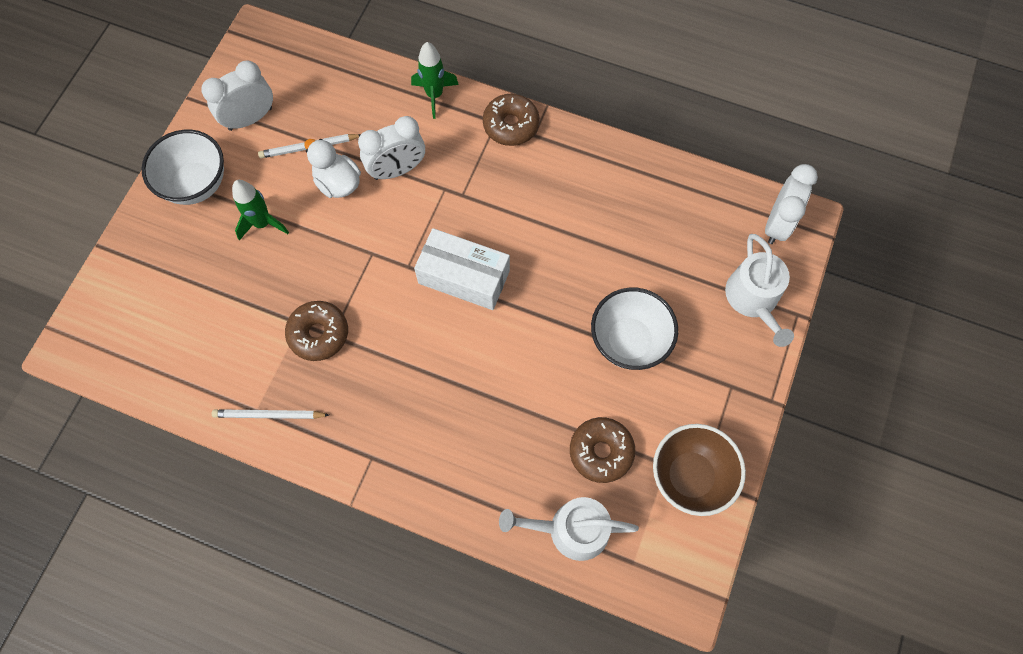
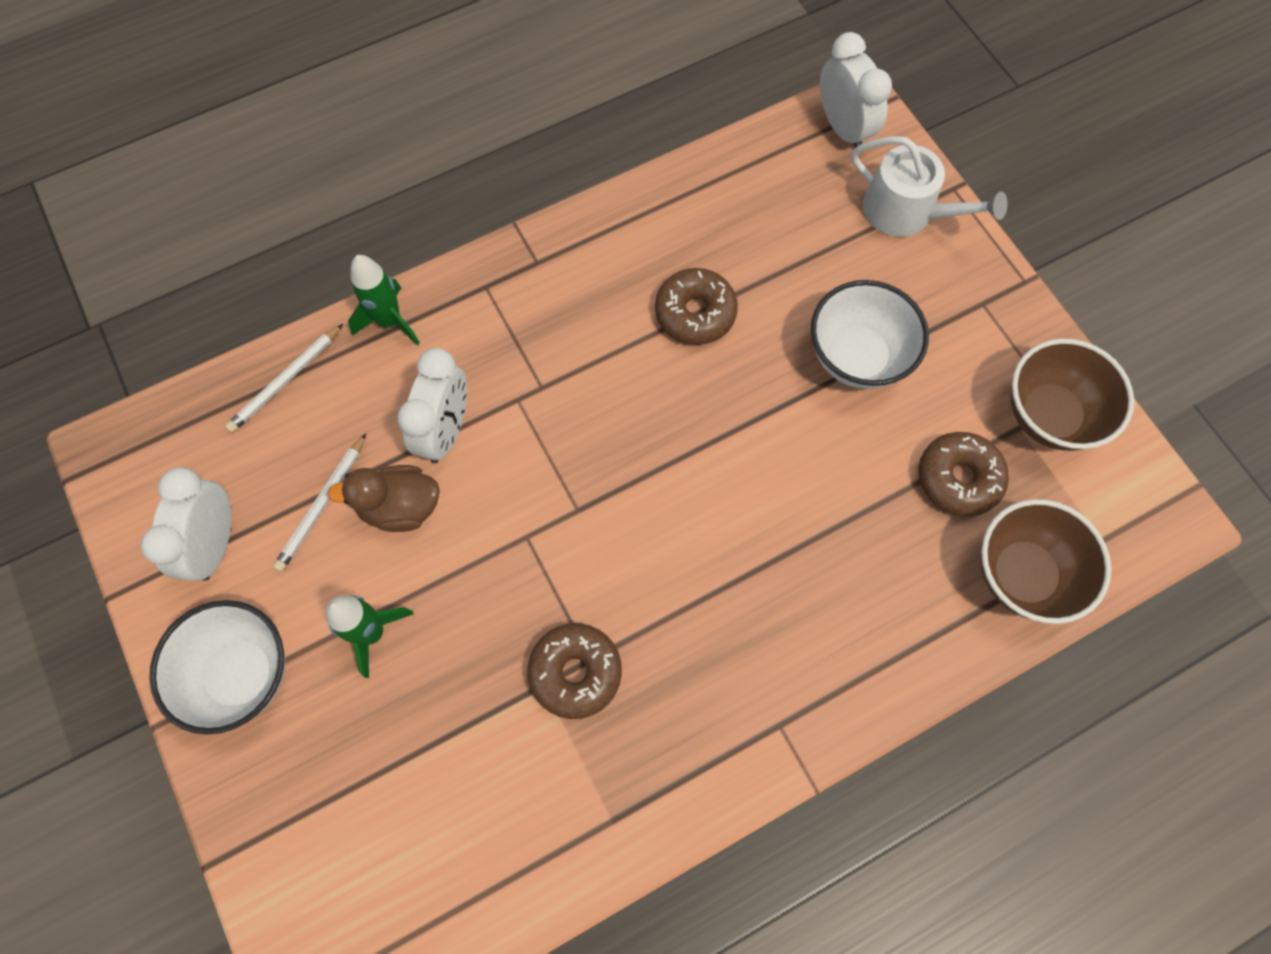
camera: 50 degrees left, 0 degrees up
white pencil [212,409,329,419] -> white pencil moved to [225,324,343,433]
white duck [304,139,361,198] -> brown duck [327,465,440,532]
white box [414,228,510,310] -> none
brown donut [483,94,540,146] -> brown donut moved to [655,268,738,345]
white watering can [499,497,639,561] -> brown bowl [981,499,1111,624]

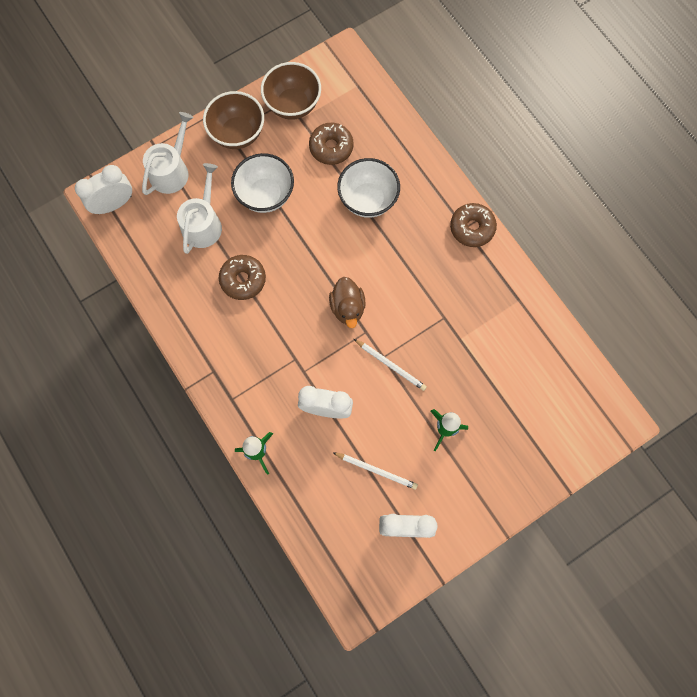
camera: 95 degrees left, 5 degrees up
white bowl [149,600,285,735] -> white bowl moved to [337,158,400,218]
white pencil [225,324,343,433] -> white pencil moved to [354,339,427,391]
brown duck [327,465,440,532] -> brown duck moved to [329,277,366,328]
brown donut [527,623,622,719] -> brown donut moved to [450,203,497,247]
brown bowl [981,499,1111,624] -> brown bowl moved to [203,91,264,149]
none -> white watering can [177,163,222,254]

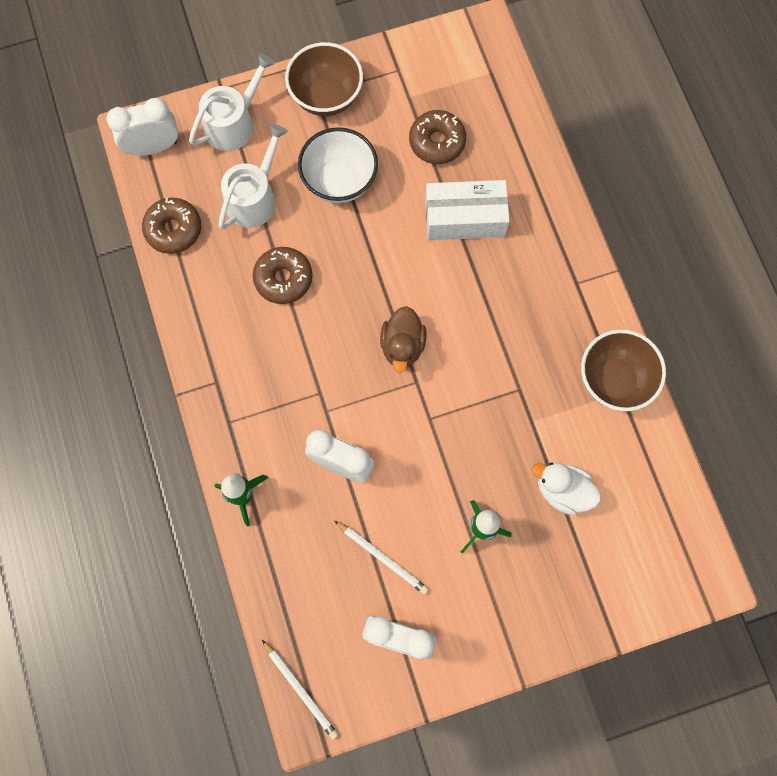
camera: 15 degrees right, 0 degrees up
brown bowl [261,62,321,120] -> brown bowl moved to [581,329,666,411]
white bowl [337,158,400,218] -> white box [425,180,510,240]
white pencil [354,339,427,391] -> white pencil moved to [262,640,339,740]
brown donut [450,203,497,247] -> brown donut moved to [142,197,201,254]
none -> white duck [532,463,601,516]

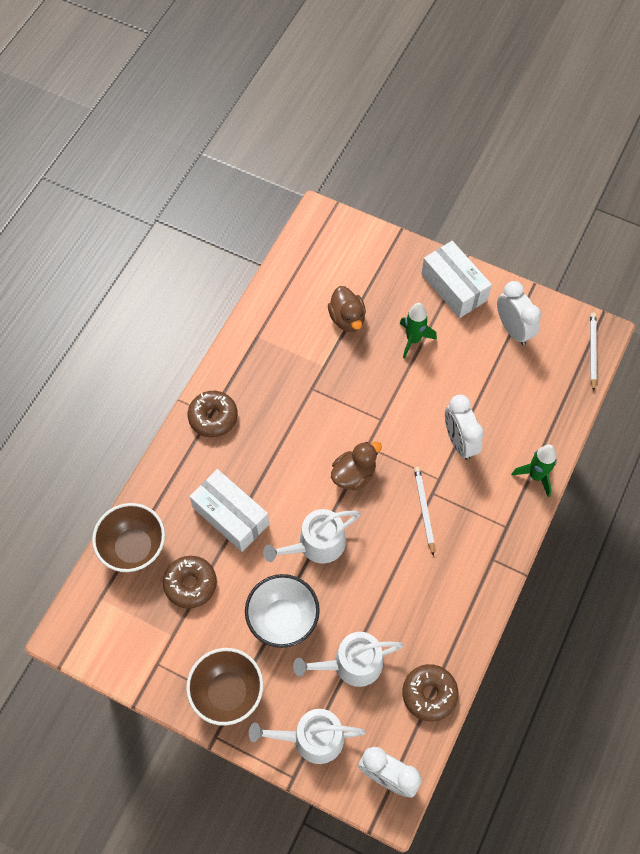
camera: 135 degrees left, 10 degrees down
brown donut [253,247,312,304] -> brown donut moved to [188,391,238,438]
white pencil [335,521,429,595] -> white pencil moved to [414,467,434,556]
white duck [532,463,601,516] -> brown duck [328,286,366,332]
brown bowl [581,329,666,411] -> brown bowl moved to [92,503,165,572]
none -> white watering can [263,509,360,564]
none -> white box [421,241,492,318]

